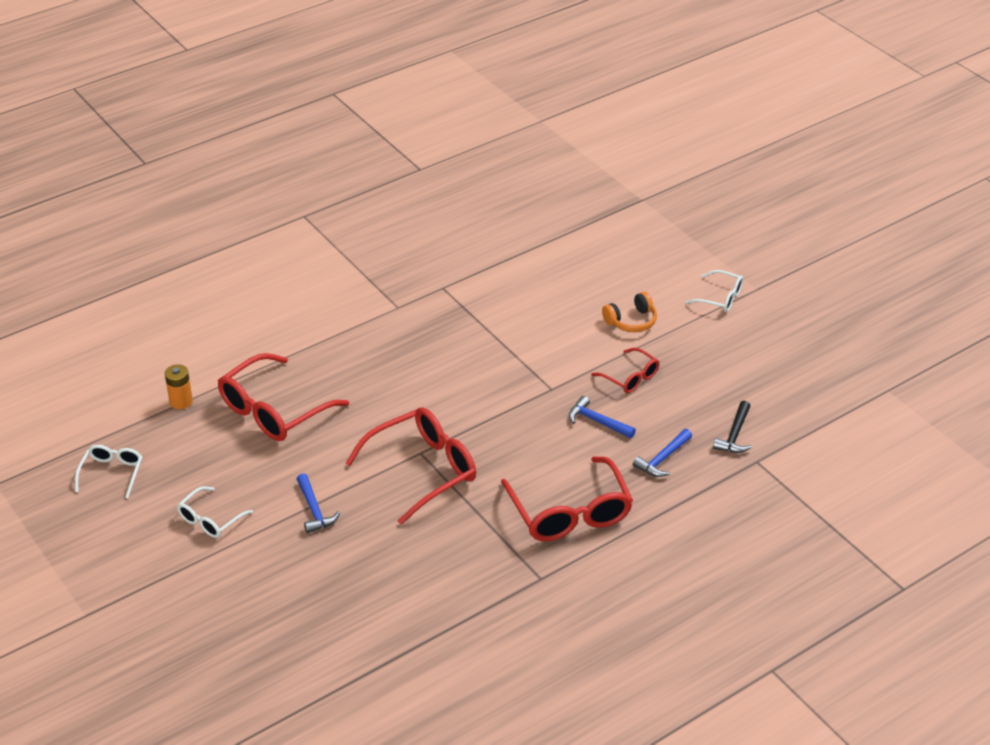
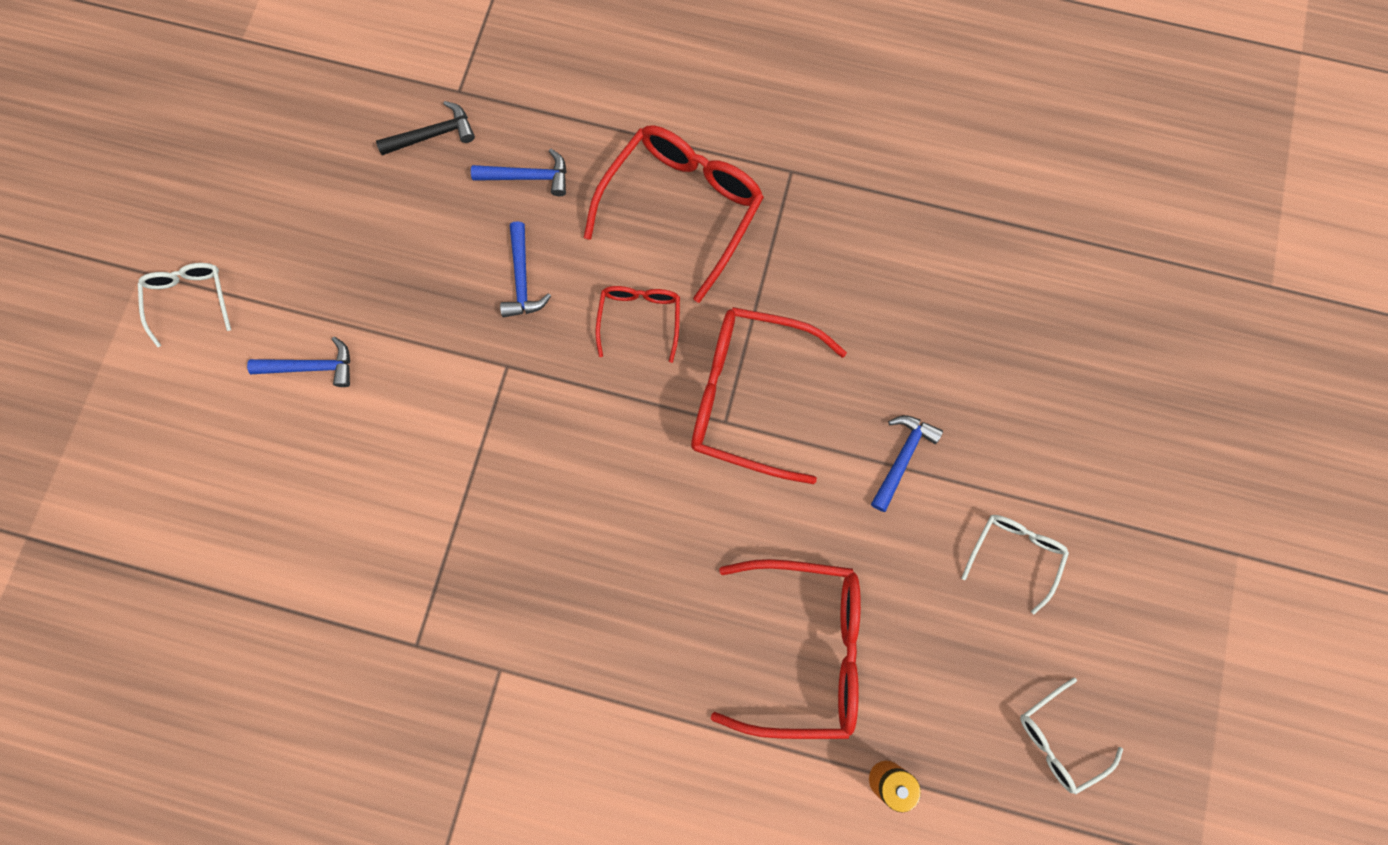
camera: 130 degrees left, 35 degrees up
white glasses [177,486,253,538] -> white glasses turned 60 degrees counterclockwise [962,515,1069,614]
red glasses [591,348,659,393] -> red glasses moved to [595,286,680,363]
orange headphones [602,292,657,332] -> blue hammer [247,337,350,387]

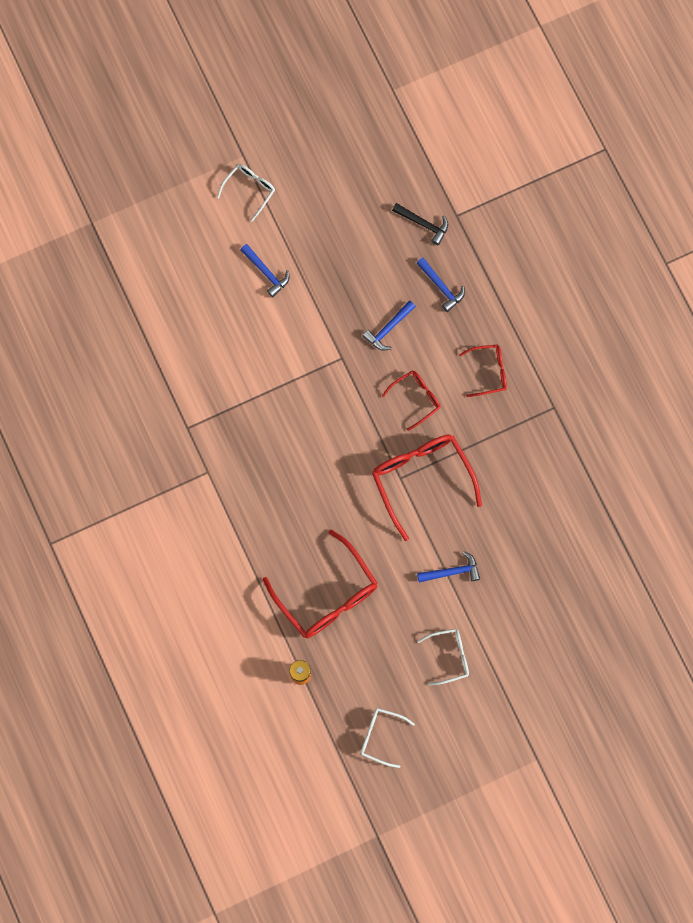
camera: 50 degrees right, 0 degrees up
red glasses [584,126,764,303] -> red glasses [459,344,507,397], size x0.53

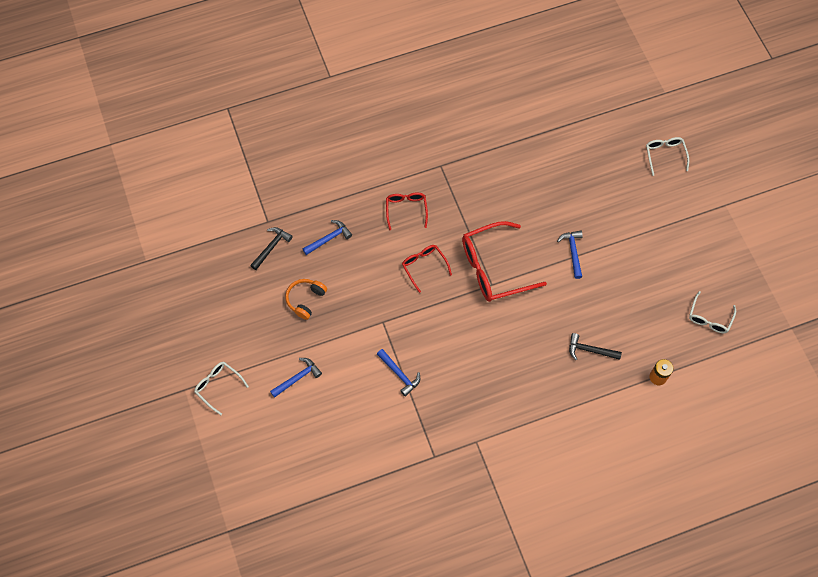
camera: 85 degrees left, 10 degrees down
red glasses [263,530,378,638] -> black hammer [569,333,622,360]
blue hammer [363,300,416,351] -> blue hammer moved to [377,349,420,396]
white glasses [417,629,469,686] -> white glasses moved to [646,137,689,176]
none -> orange headphones [285,279,327,320]

